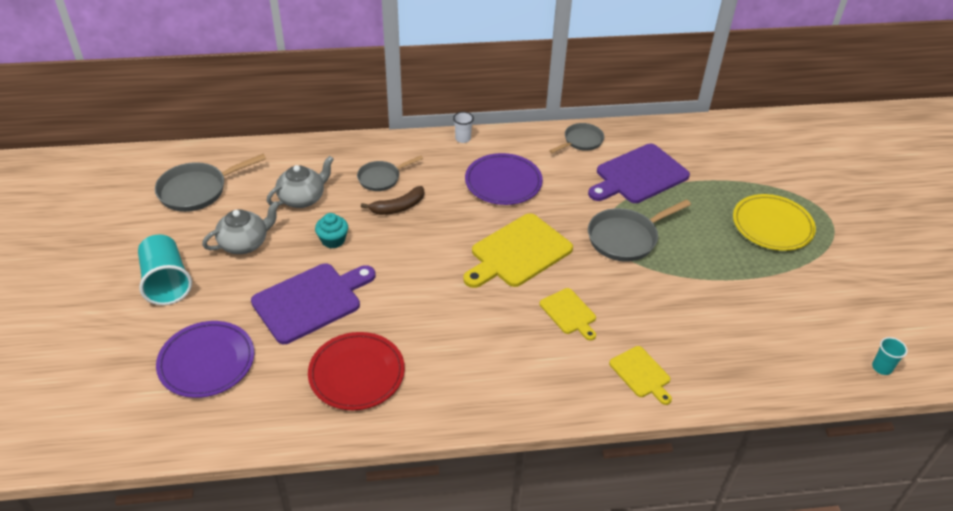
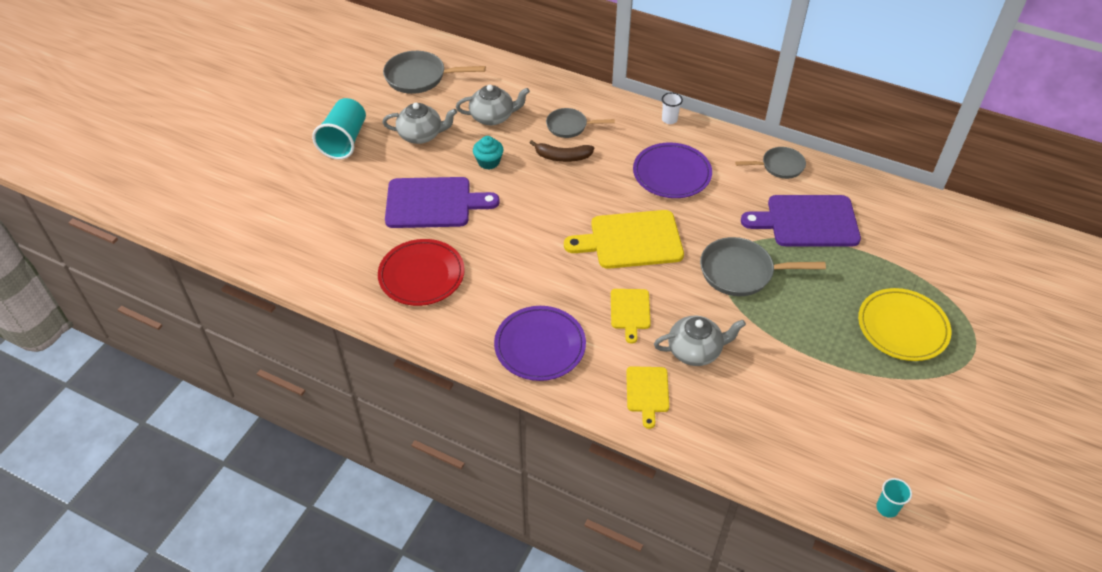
camera: 35 degrees right, 5 degrees up
purple plate [156,321,254,398] -> purple plate moved to [494,306,586,381]
none -> grey teapot [654,316,746,366]

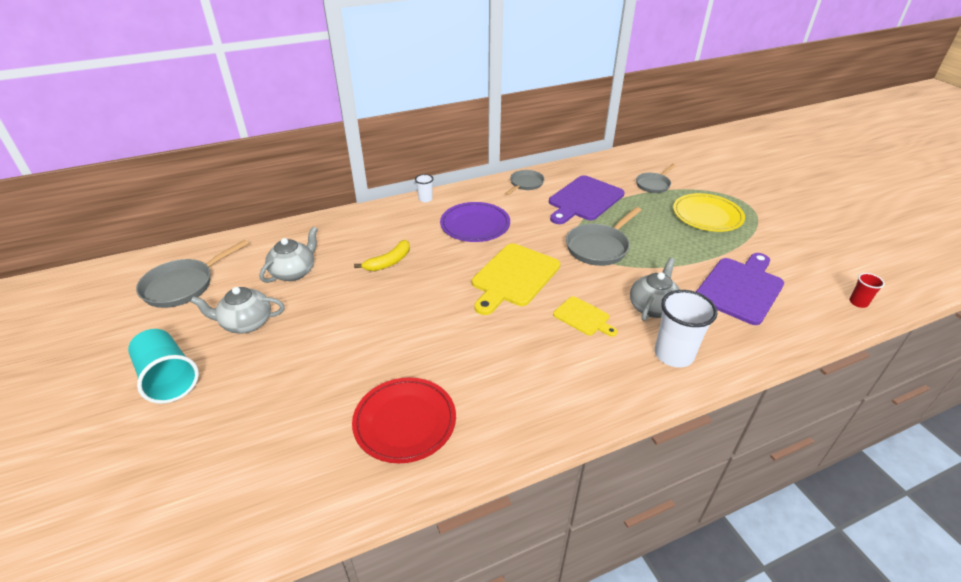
camera: 50 degrees left, 10 degrees down
grey teapot [382,103,457,144] -> grey teapot turned 135 degrees counterclockwise [191,287,285,333]
purple cutting board [385,177,500,228] -> purple cutting board moved to [696,253,784,325]
turquoise cupcake [473,136,503,169] -> none
purple plate [494,306,586,381] -> none
brown banana [530,140,594,162] -> yellow banana [354,240,410,271]
grey pan [546,108,615,138] -> grey pan moved to [636,164,676,193]
yellow cutting board [626,366,669,429] -> white cup [655,290,717,368]
turquoise cup [876,478,912,518] -> red cup [849,273,885,308]

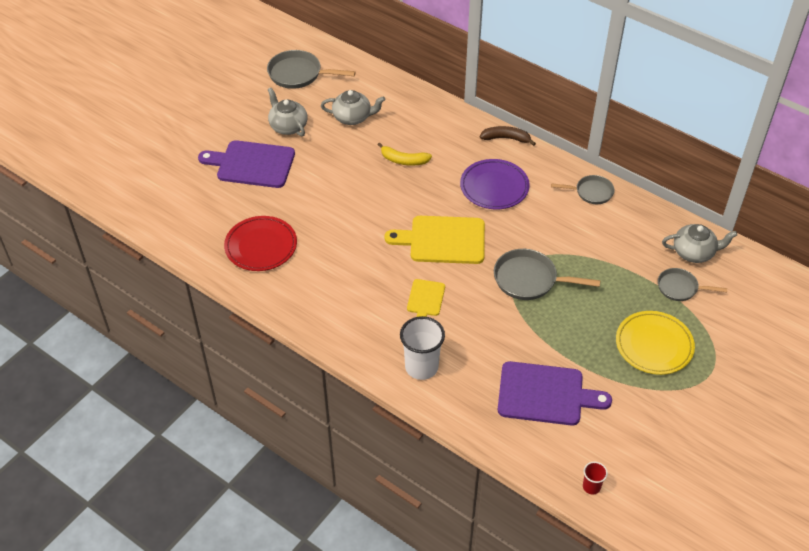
camera: 60 degrees right, 10 degrees up
turquoise cup [128,329,199,404] -> none
white cup [415,174,433,202] -> brown banana [480,126,536,146]
purple cutting board [549,175,625,224] -> purple cutting board moved to [198,140,295,188]
grey teapot [630,258,680,321] -> grey teapot moved to [662,224,737,263]

